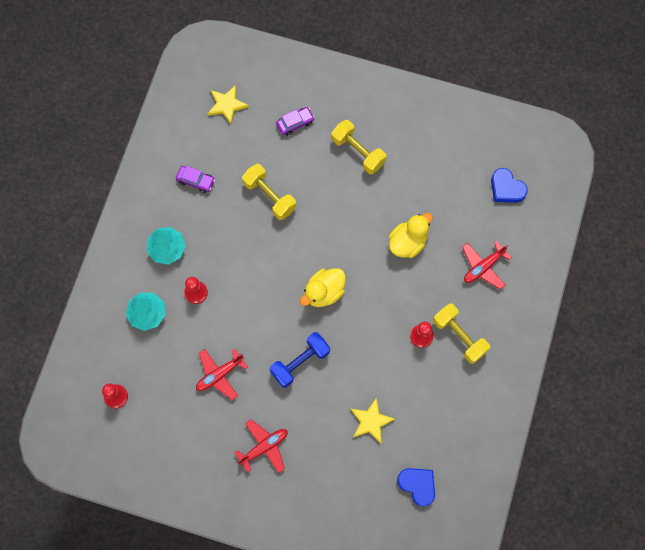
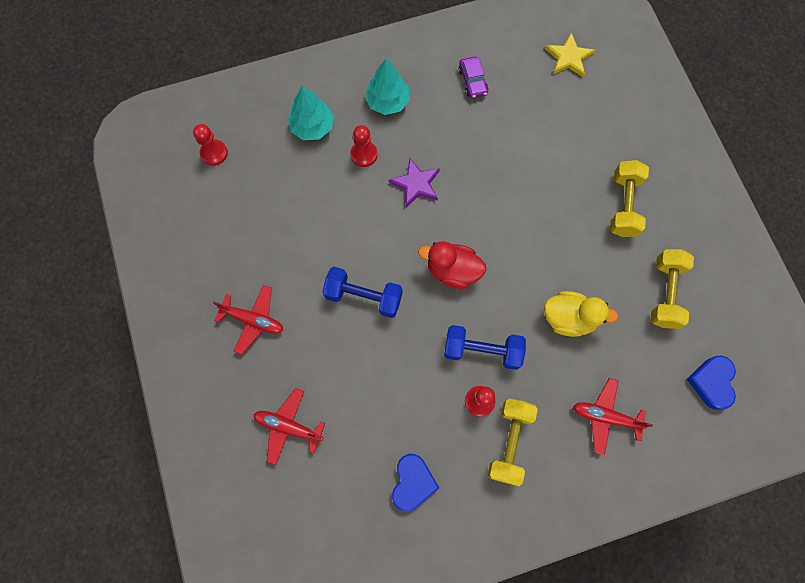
camera: 55 degrees right, 0 degrees up
red plane [196,349,248,400] -> red plane moved to [253,388,325,465]
yellow dumbbell [242,164,296,220] -> yellow dumbbell moved to [650,249,694,329]
purple car [276,107,315,136] -> none
yellow duck [300,268,346,307] -> red duck [418,241,486,289]
yellow star [351,398,395,443] -> none
blue heart [397,468,435,507] -> blue heart moved to [392,454,439,511]
none -> purple star [389,158,440,207]
none -> blue dumbbell [444,325,526,370]

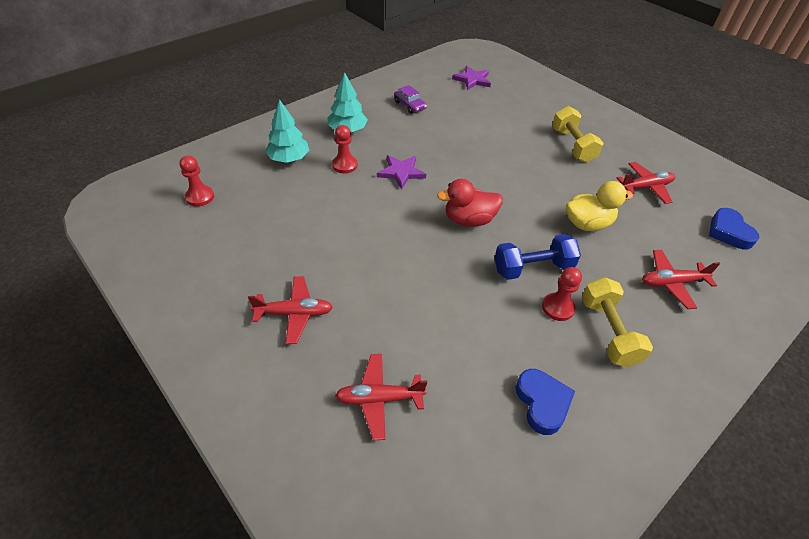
camera: 25 degrees left, 25 degrees down
blue dumbbell [322,267,403,318] -> none
yellow star [545,33,595,78] -> purple star [452,66,491,90]
yellow dumbbell [650,249,694,329] -> red plane [617,162,675,204]

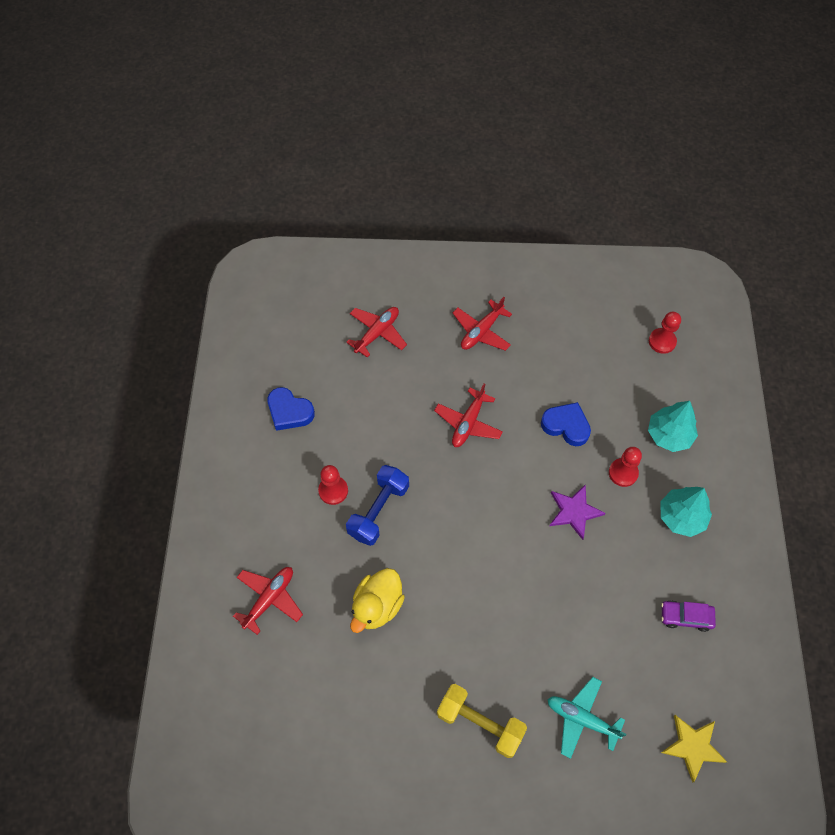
camera: 135 degrees right, 15 degrees up
red duck [437,179,503,227] -> none
purple star [452,66,491,90] -> yellow star [661,715,727,783]
yellow dumbbell [582,277,653,367] -> none
red plane [617,162,675,204] -> red plane moved to [434,384,503,447]
blue heart [709,208,759,249] -> blue heart moved to [541,402,591,446]
none -> turquoise plane [547,677,626,759]

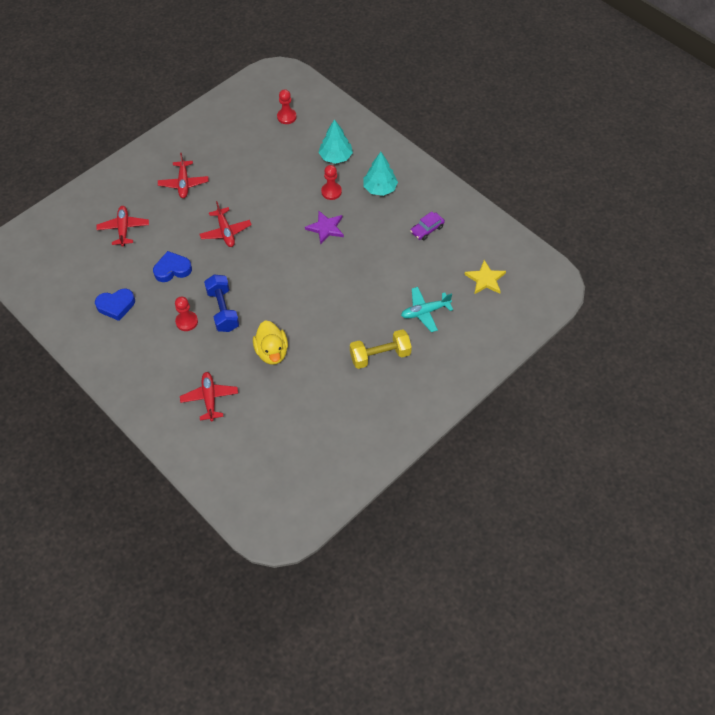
camera: 45 degrees left, 5 degrees down
blue heart [541,402,591,446] -> blue heart moved to [153,251,192,282]

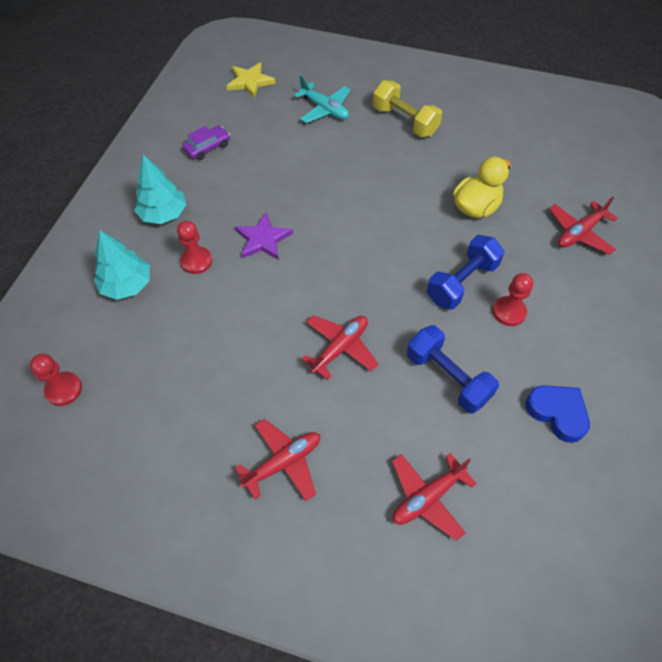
camera: 120 degrees left, 0 degrees up
blue heart [153,251,192,282] -> blue dumbbell [407,325,499,414]
purple car [410,212,445,240] -> purple car turned 60 degrees counterclockwise [182,126,230,160]

